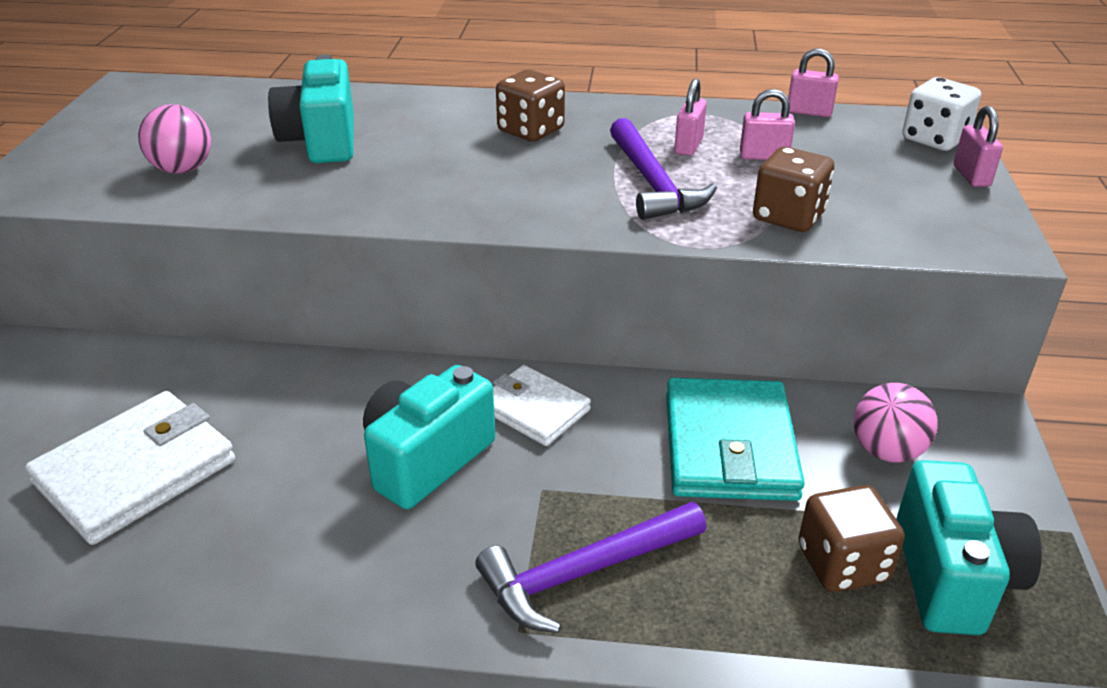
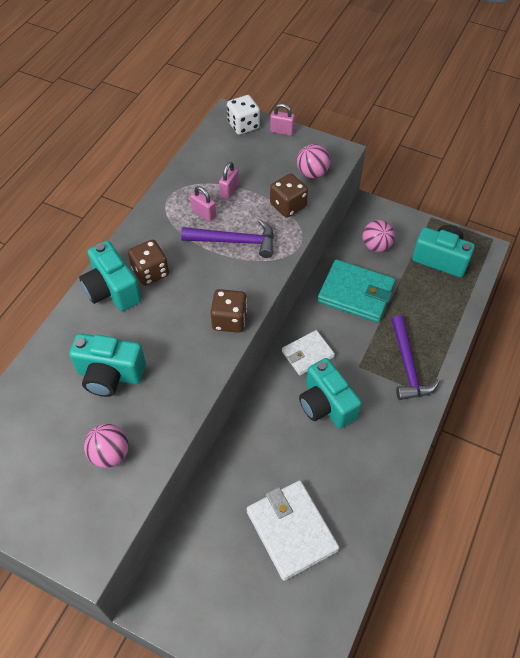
camera: 70 degrees left, 20 degrees up
pink padlock [788,48,839,117] -> none
brown dice [799,485,905,592] -> brown dice moved to [210,289,247,333]
none -> turquoise camera [79,241,141,311]
none -> pink ball [297,144,330,178]

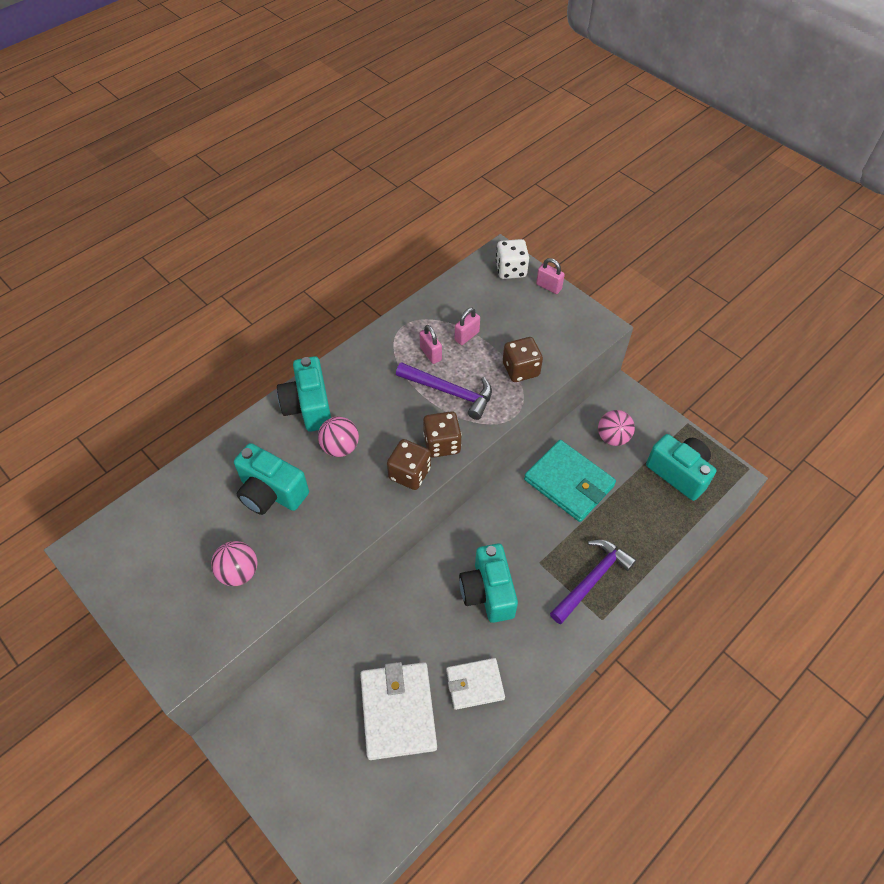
camera: 20 degrees right, 0 degrees up
brown dice [128,239,169,286] -> brown dice moved to [423,411,462,458]
white wallet [282,330,335,375] -> white wallet moved to [446,658,505,710]
pink ball [297,144,330,178] -> pink ball moved to [318,417,359,457]
purple hammer [391,315,440,400] -> purple hammer turned 150 degrees counterclockwise [550,539,636,624]

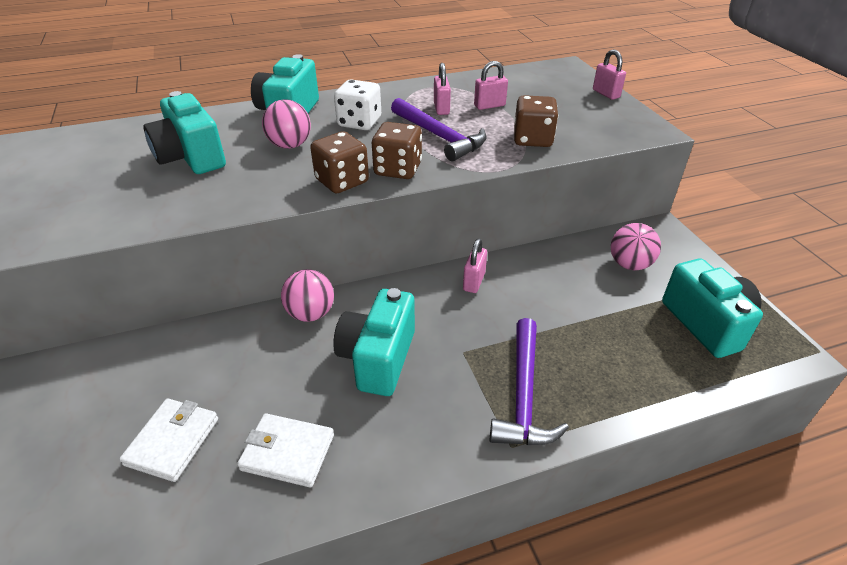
camera: 25 degrees right, 15 degrees down
pink ball [211,541,257,586] -> pink ball moved to [281,269,334,322]
white wallet [360,662,437,760] -> white wallet [119,399,218,482], size x0.62
white dice [496,239,529,279] -> white dice moved to [334,79,381,130]
turquoise wallet [524,440,616,522] -> none
purple hammer [550,539,636,624] -> purple hammer turned 120 degrees clockwise [490,318,569,445]
none -> pink padlock [463,239,487,293]

